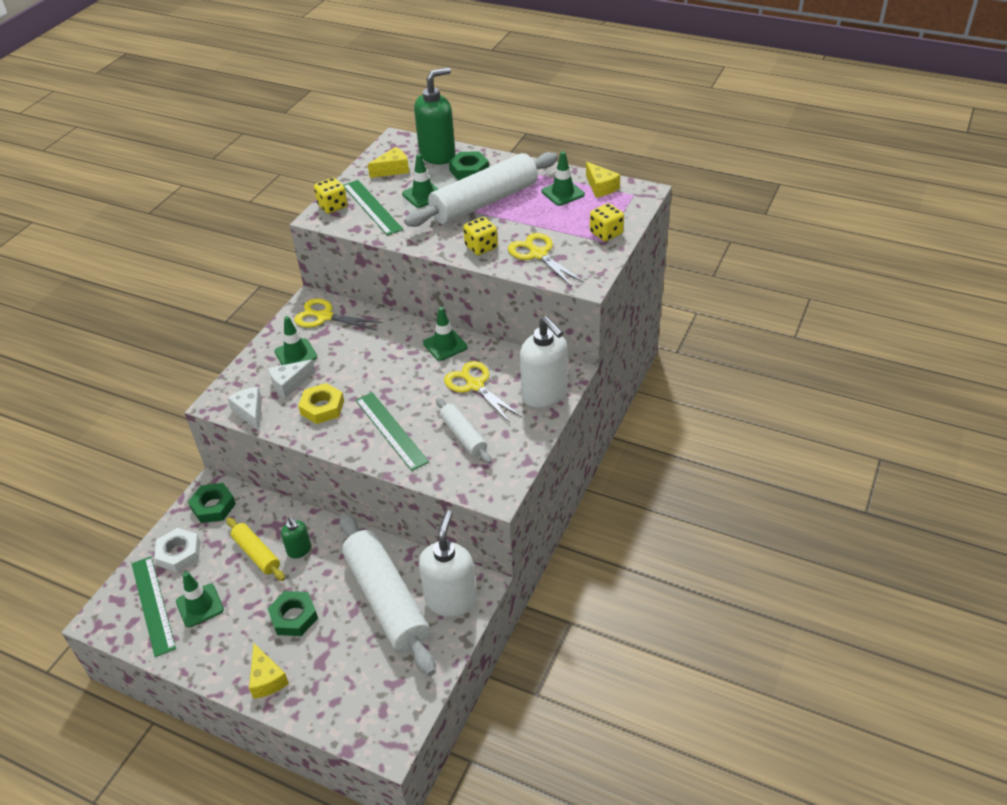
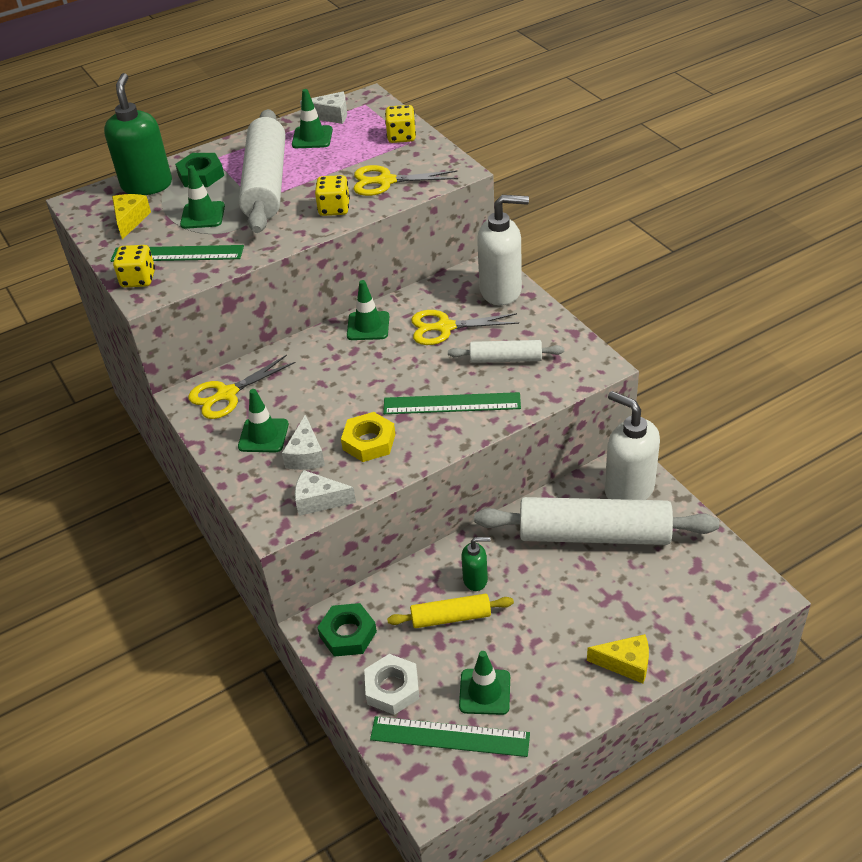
camera: 55 degrees left, 0 degrees up
green nut [267,591,318,636] -> none
yellow cheese [586,162,620,198] -> white cheese [300,92,347,124]

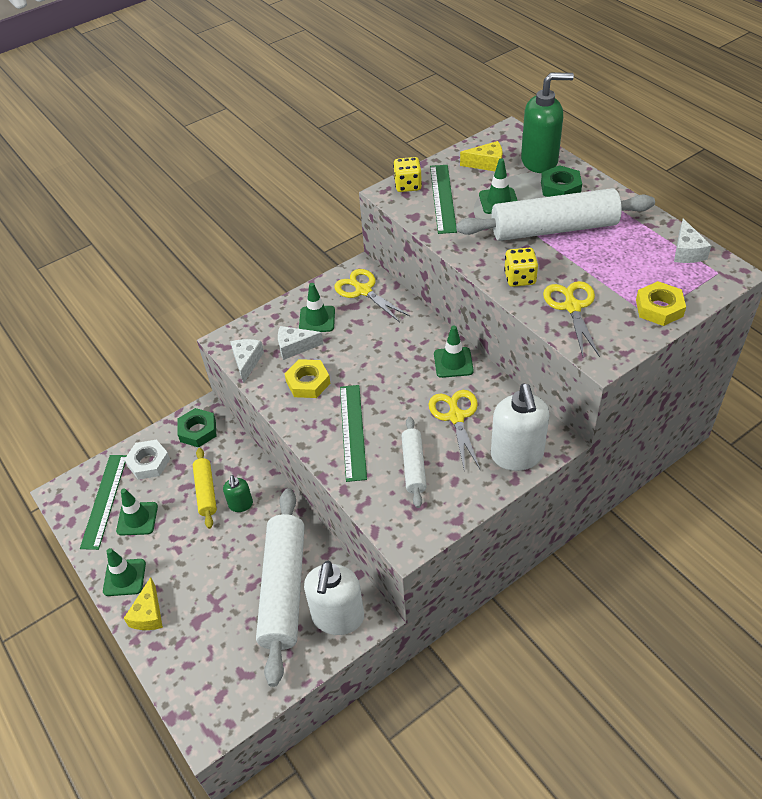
camera: 85 degrees right, 5 degrees up
green traffic cone [292,89,333,148] -> green traffic cone moved to [103,548,146,596]
yellow dice [385,105,416,143] -> yellow nut [636,281,686,326]
white soap dispenser [605,391,660,500] -> white soap dispenser turned 150 degrees clockwise [304,561,364,635]

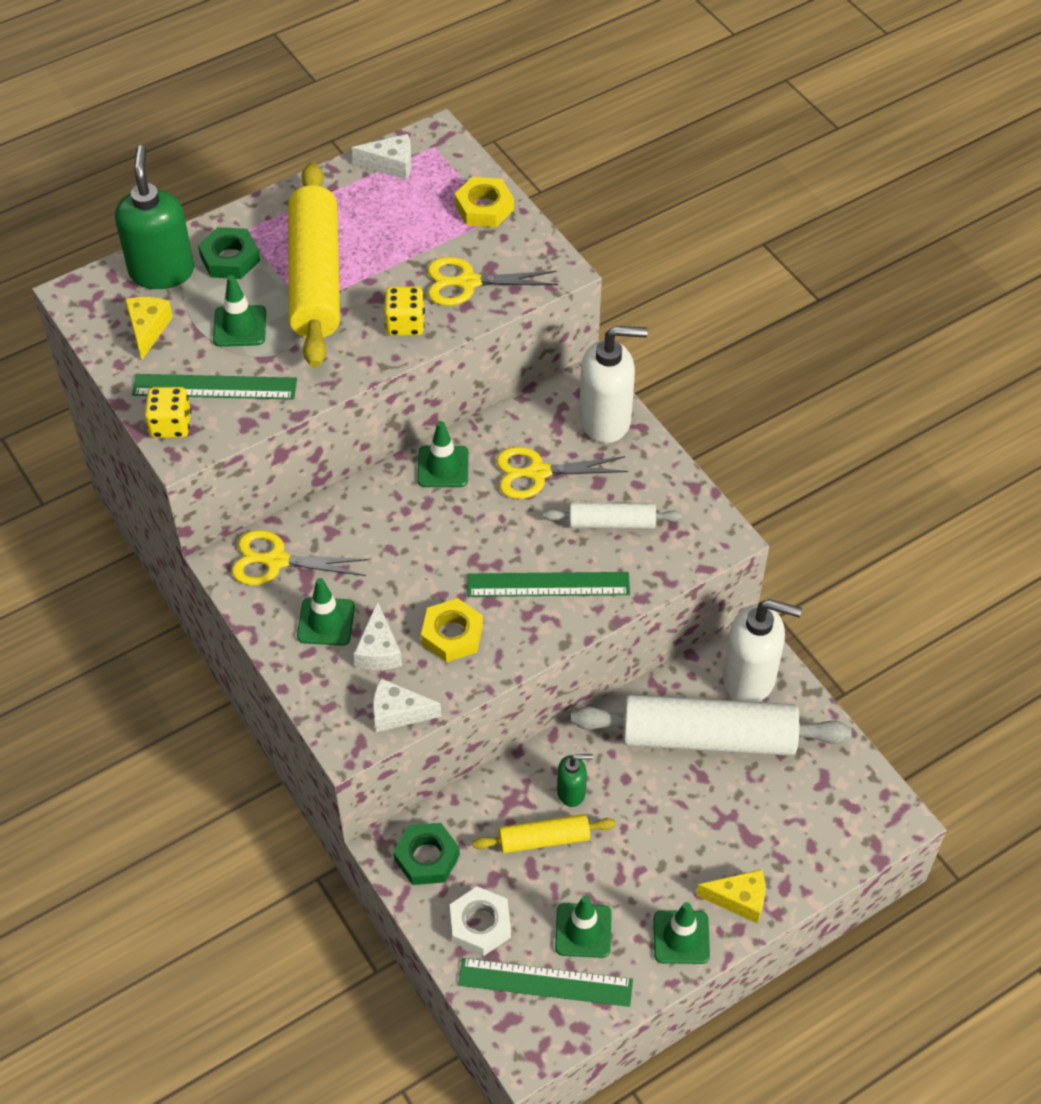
camera: 90 degrees left, 5 degrees up
yellow scissors [334,269,410,322] -> yellow scissors turned 45 degrees clockwise [231,530,369,585]
white rolling pin [456,188,655,241] -> yellow rolling pin [288,162,340,368]

